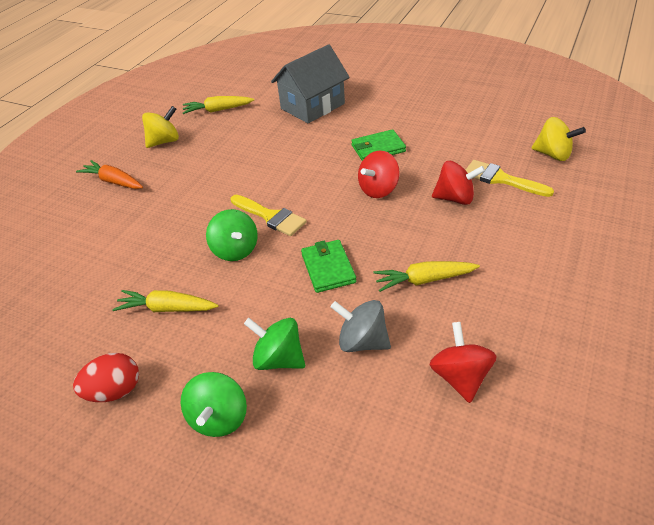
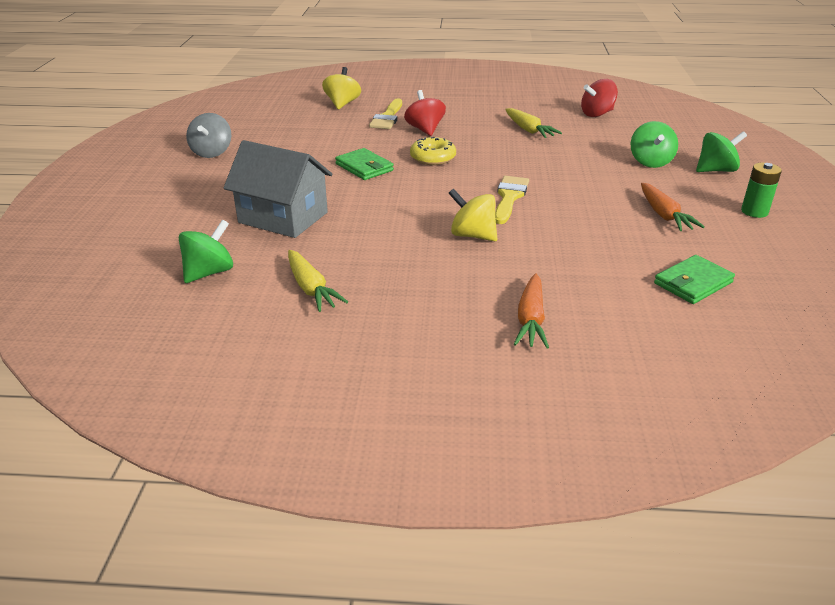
camera: 115 degrees left, 10 degrees down
red egg [73,353,139,402] -> green battery [741,163,782,218]
yellow carrot [112,290,218,312] -> orange carrot [641,183,705,231]
yellow spinning top [142,106,179,148] -> yellow spinning top moved to [448,188,497,241]
green spinning top [206,209,258,261] -> green spinning top moved to [179,219,233,283]
green wallet [301,240,356,293] -> green wallet moved to [654,255,735,304]
grey spinning top [331,300,391,352] -> grey spinning top moved to [186,113,231,158]
red spinning top [358,151,400,198] -> yellow donut [410,137,456,165]

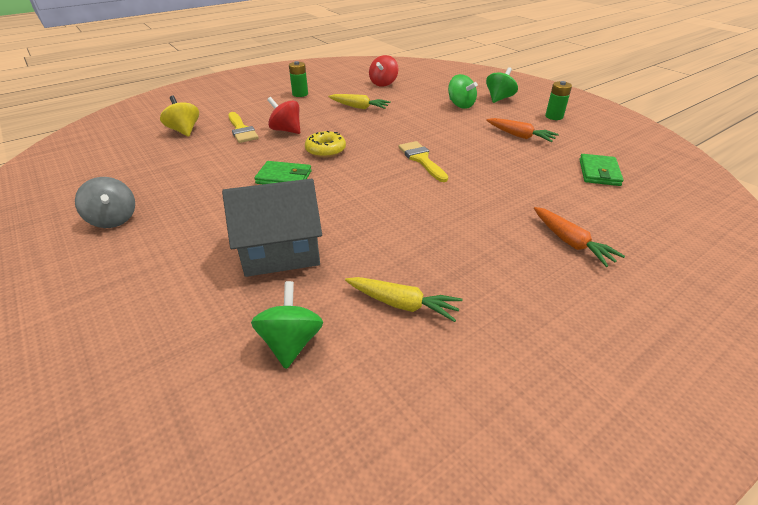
camera: 40 degrees left, 5 degrees up
yellow spinning top [448,188,497,241] -> none
none -> green battery [289,61,308,97]

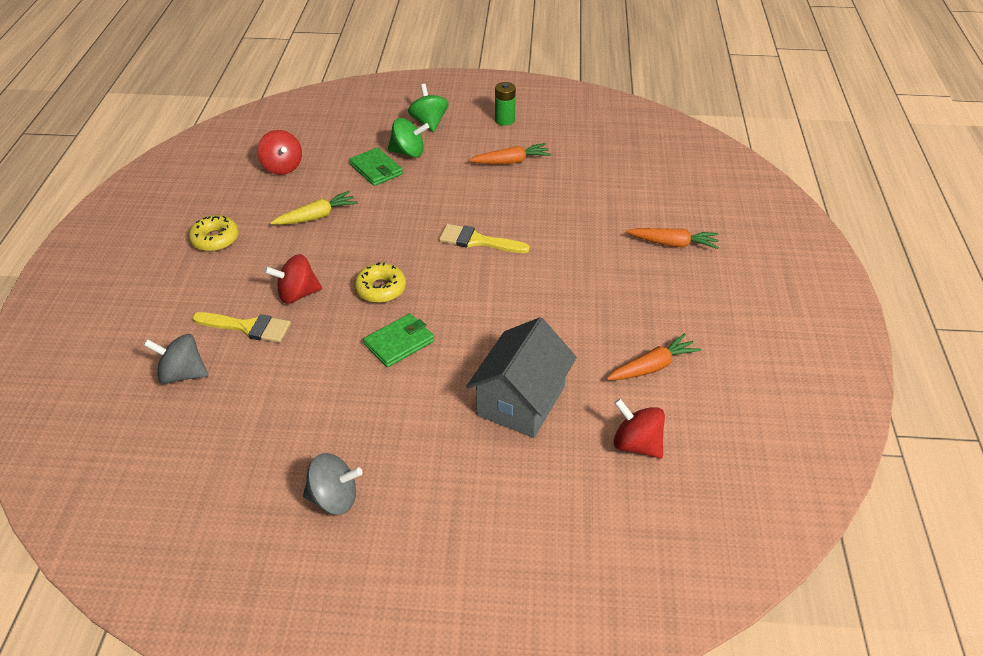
camera: 50 degrees left, 5 degrees up
yellow spinning top [160,96,199,137] -> grey spinning top [144,334,208,384]
green spinning top [251,281,323,369] -> red spinning top [614,399,665,459]
green battery [289,61,308,97] -> yellow donut [188,215,239,252]
yellow carrot [345,277,462,322] -> orange carrot [607,333,701,380]
green wallet [579,154,624,186] -> green wallet moved to [349,147,403,186]

